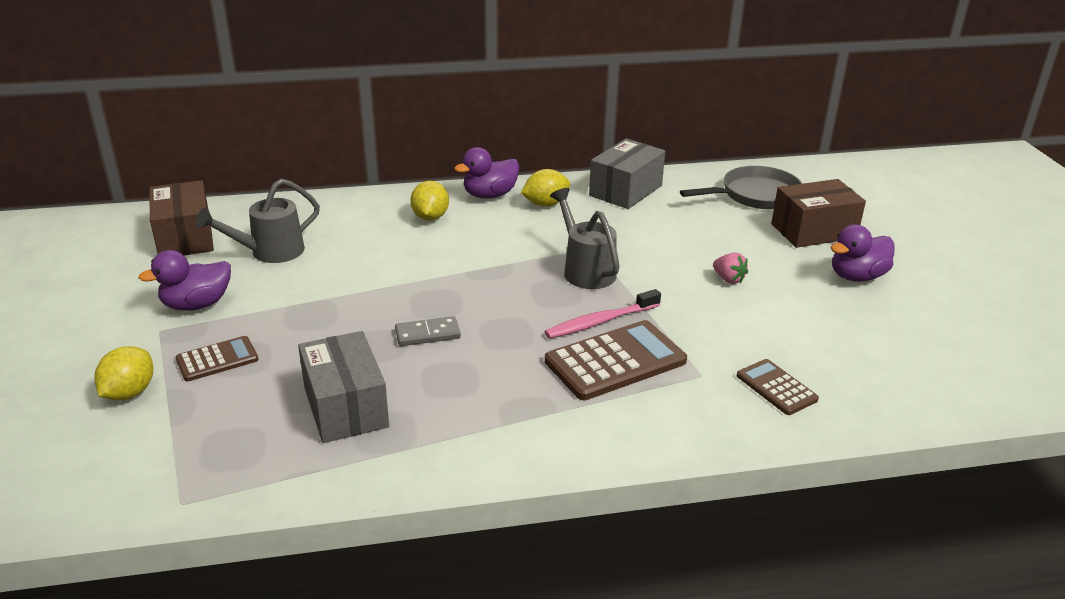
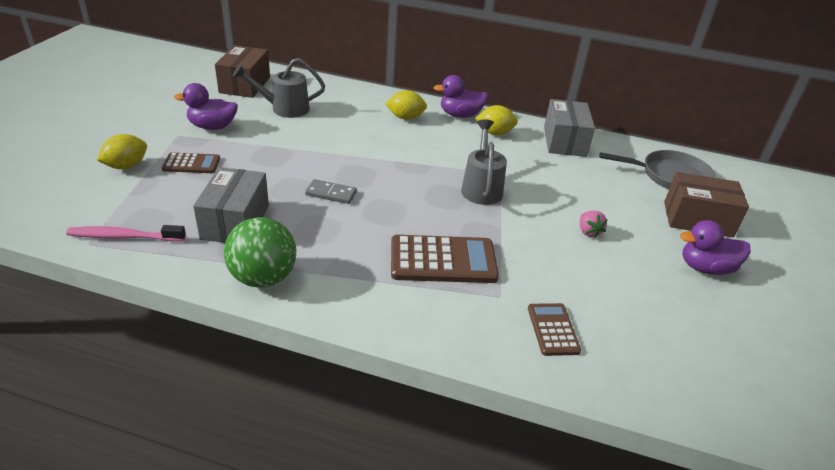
camera: 25 degrees right, 5 degrees up
yellow lemon [410,181,449,221] -> yellow lemon turned 60 degrees clockwise [385,90,427,120]
pink toothbrush [545,289,661,339] -> pink toothbrush moved to [66,225,186,242]
grey box [589,138,665,209] -> grey box turned 60 degrees counterclockwise [544,99,595,157]
none -> green ball [224,217,296,287]

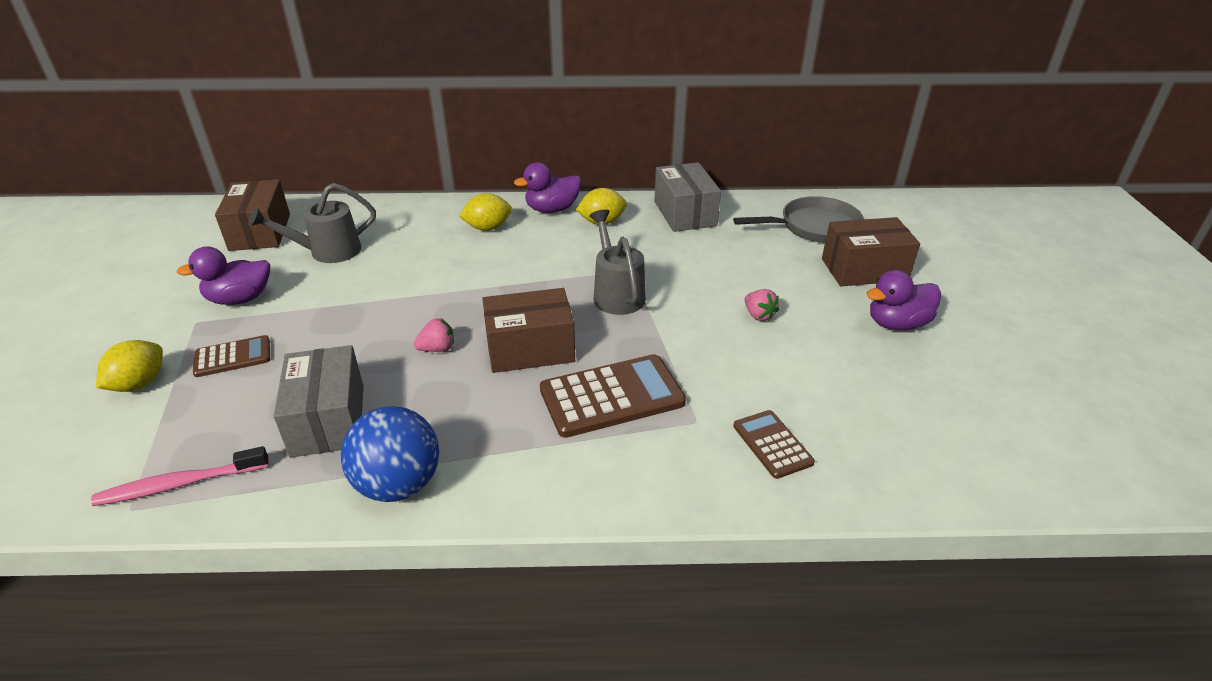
camera: 15 degrees left, 0 degrees up
green ball [224,217,296,287] -> blue ball [341,406,439,502]
grey domino [305,179,357,204] -> pink strawberry [414,318,454,352]
none -> brown box [482,288,575,373]

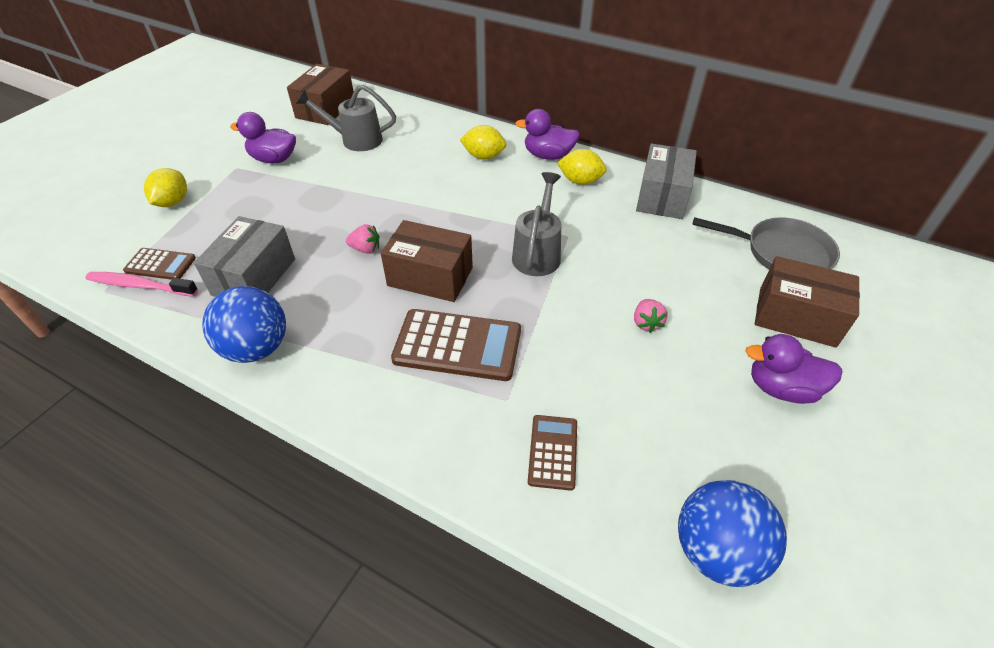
camera: 30 degrees right, 10 degrees up
yellow lemon [96,340,163,392] -> yellow lemon turned 45 degrees counterclockwise [144,168,187,207]
brown calculator [193,335,270,377] -> brown calculator moved to [123,248,196,280]
none -> blue ball [678,480,787,587]

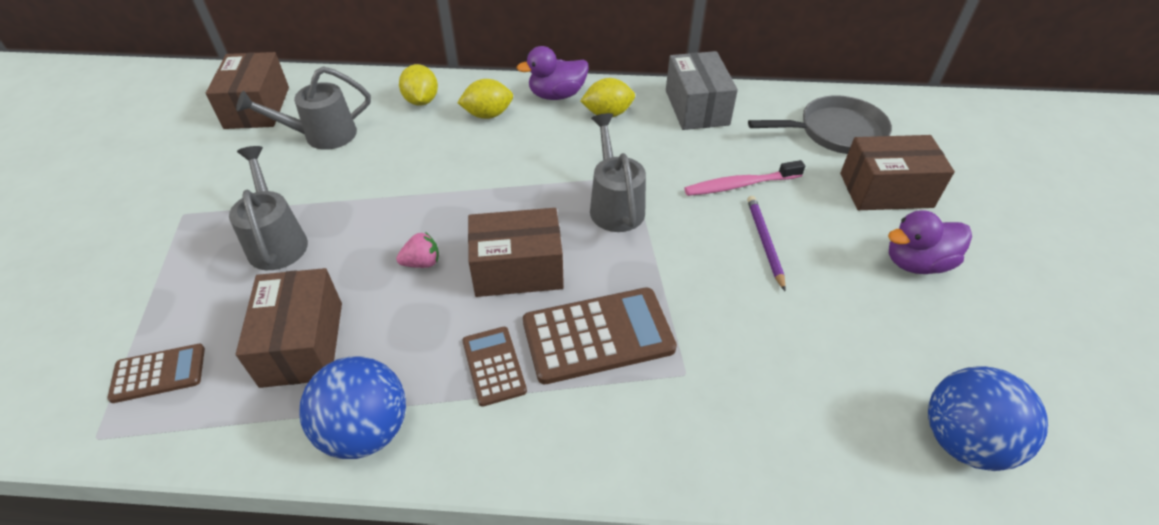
camera: 25 degrees left, 0 degrees up
pink toothbrush [85,272,198,297] -> pink toothbrush moved to [684,160,805,196]
yellow lemon [144,168,187,207] -> yellow lemon moved to [399,64,438,106]
grey box [194,216,295,297] -> brown box [236,268,342,388]
purple duck [230,112,296,163] -> none
brown calculator [528,415,577,491] -> brown calculator moved to [462,327,527,407]
pink strawberry [634,299,667,333] -> purple pencil [747,196,786,291]
none -> grey watering can [229,146,308,270]

